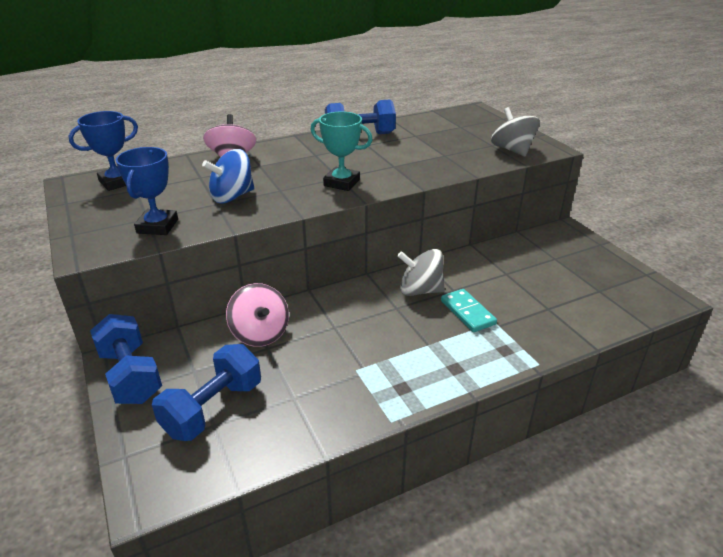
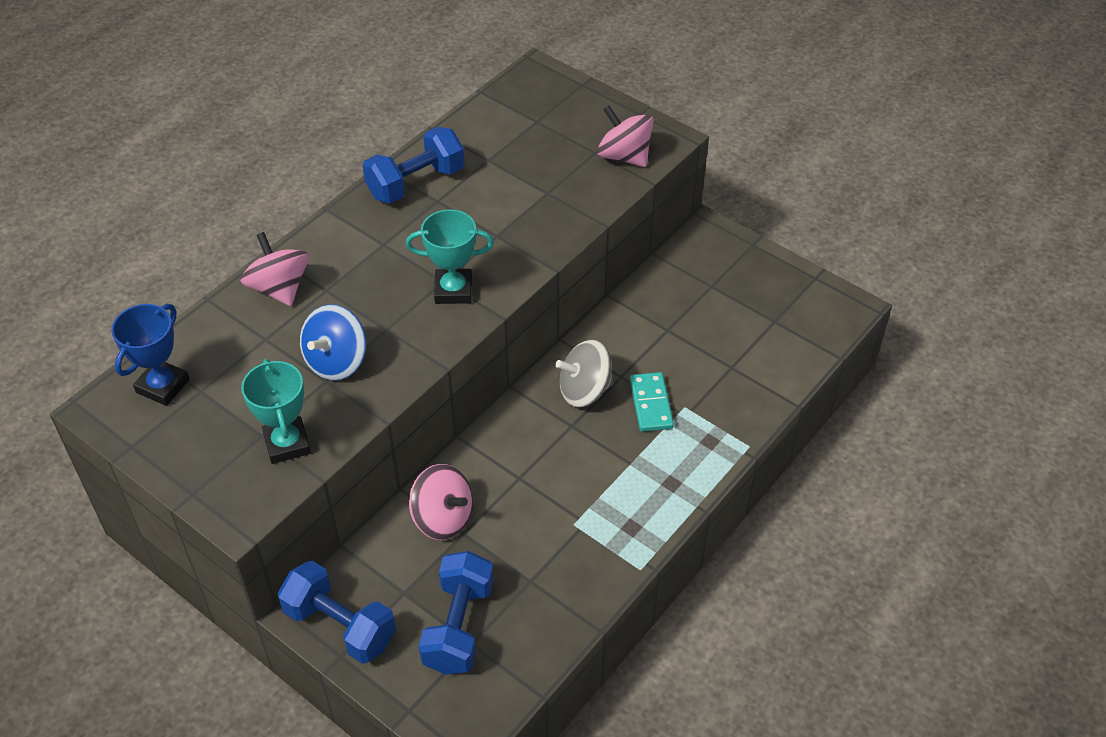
camera: 25 degrees left, 15 degrees up
blue trophy [116,147,178,235] -> turquoise trophy [241,359,311,464]
turquoise domino [441,289,497,332] -> turquoise domino turned 45 degrees clockwise [630,372,674,432]
grey spinning top [491,107,540,157] -> pink spinning top [597,106,654,167]

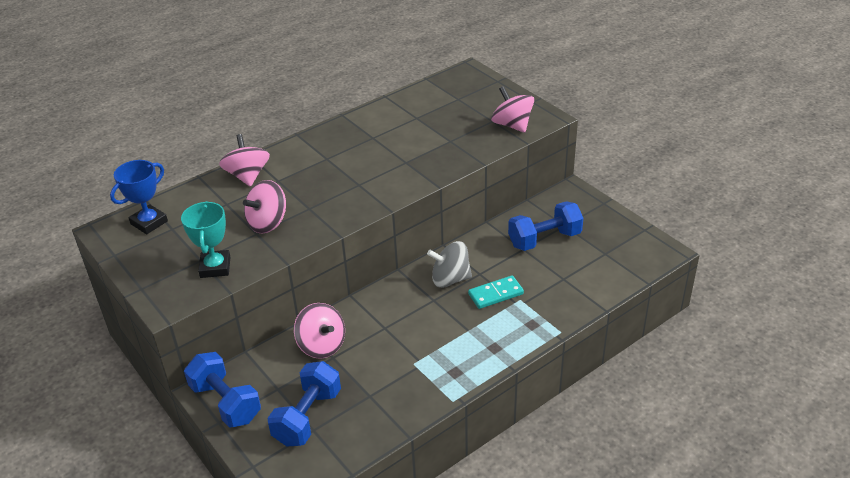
camera: 15 degrees right, 10 degrees down
blue spinning top [300,304,366,381] -> pink spinning top [243,180,286,234]
blue dumbbell [363,127,465,203] -> blue dumbbell moved to [508,201,584,251]
turquoise trophy [406,209,494,304] -> none
turquoise domino [630,372,674,432] -> turquoise domino turned 60 degrees clockwise [468,276,524,309]

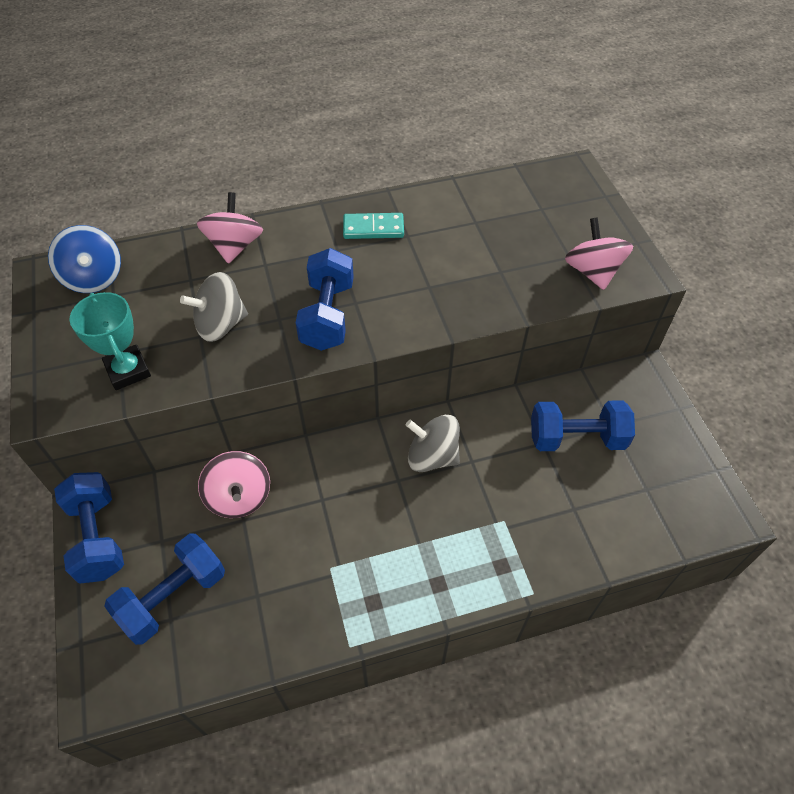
camera: 20 degrees right, 15 degrees up
blue trophy [110,160,168,234] -> blue spinning top [48,225,121,293]
turquoise trophy [181,201,230,278] -> turquoise trophy turned 45 degrees counterclockwise [69,292,151,390]
pink spinning top [243,180,286,234] -> grey spinning top [180,272,248,342]
turquoise domino [468,276,524,309] -> turquoise domino moved to [343,213,404,239]
none -> blue dumbbell [296,248,354,351]

